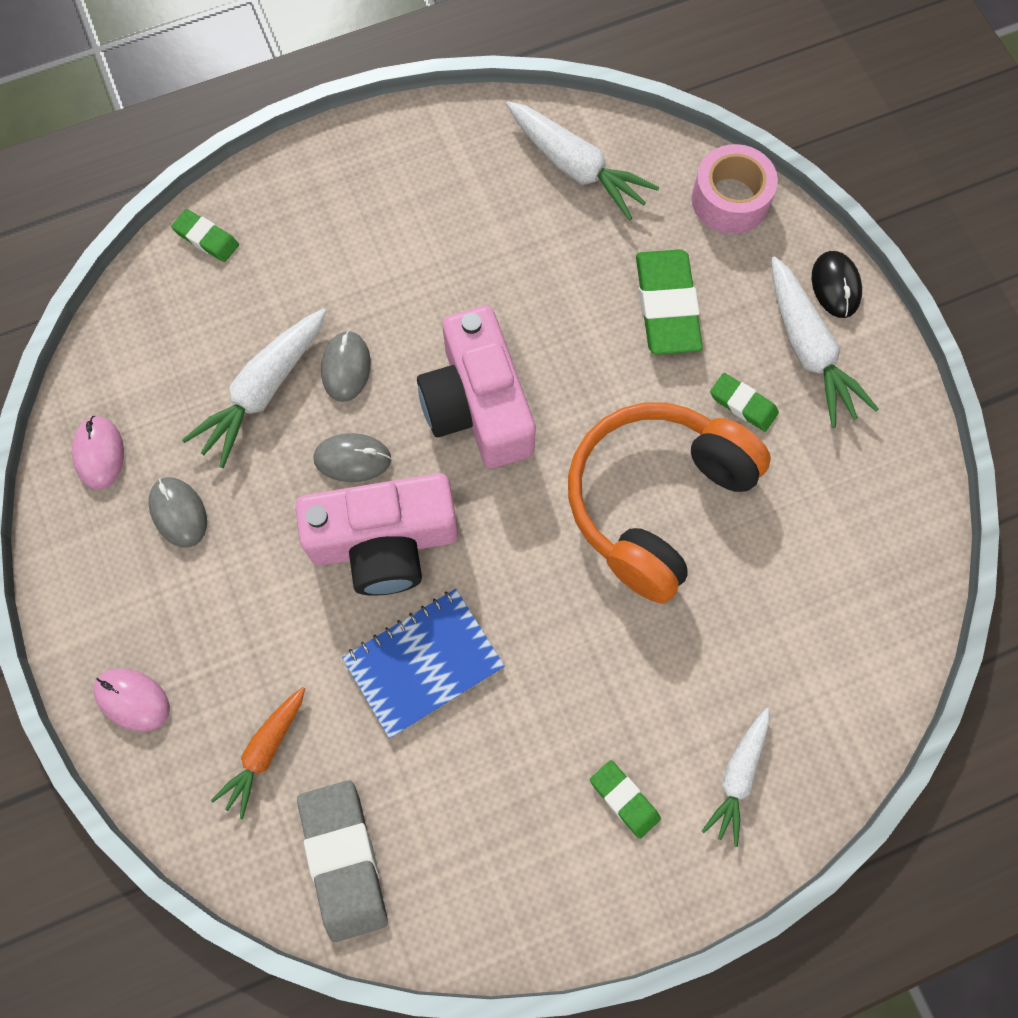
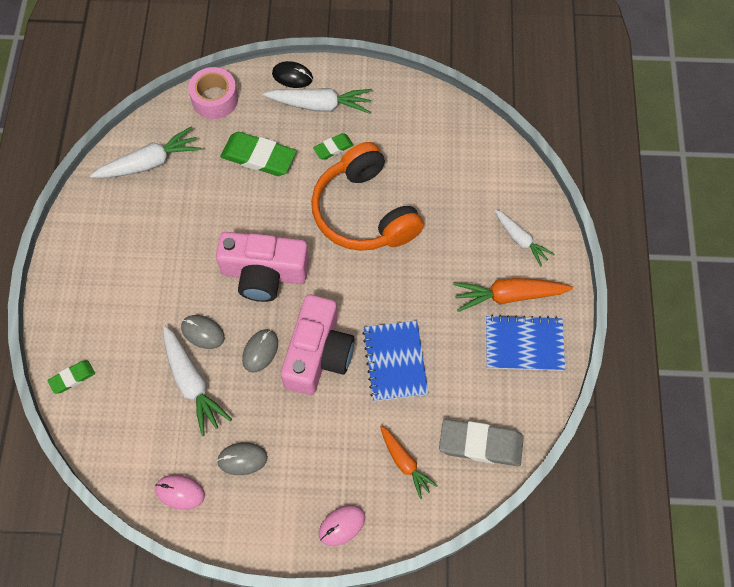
camera: 65 degrees left, 5 degrees down
green eraser [590,760,661,839] -> orange carrot [453,278,573,312]
none -> blue notebook [486,315,565,371]

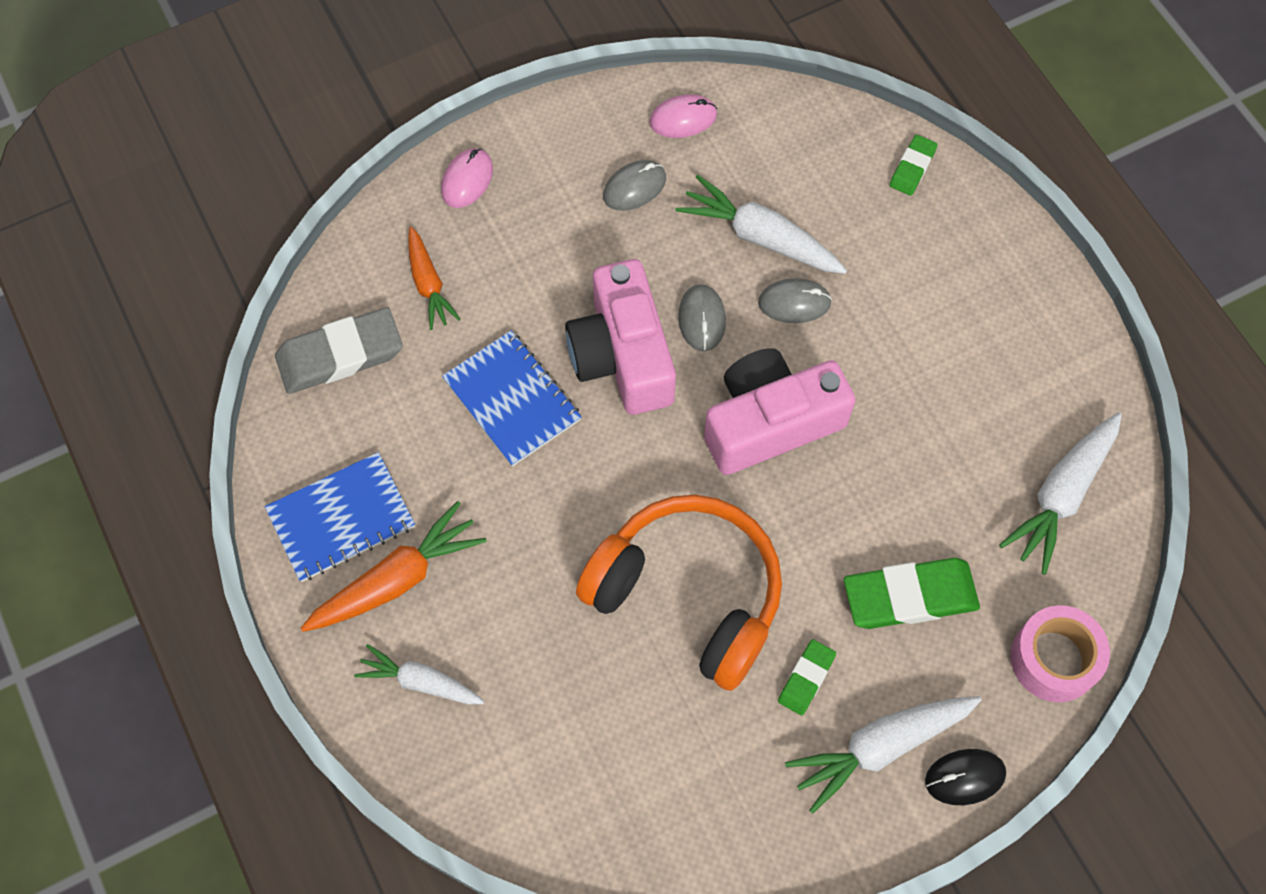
camera: 150 degrees right, 0 degrees up
orange carrot [380,426,438,499] -> orange carrot turned 135 degrees counterclockwise [408,226,461,330]

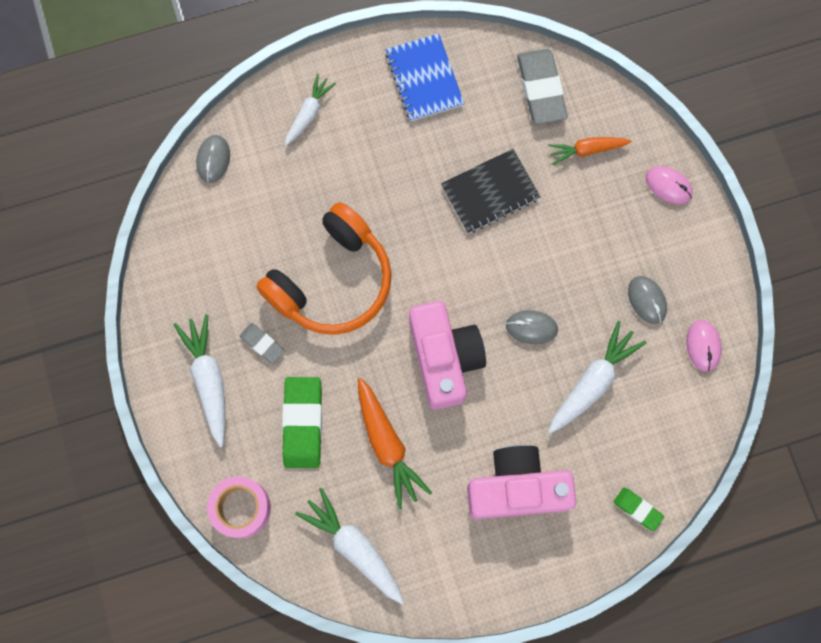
camera: 100 degrees right, 10 degrees up
orange carrot [301,501,487,632] -> orange carrot moved to [358,378,432,509]
blue notebook [442,330,582,467] -> black notebook [441,149,541,234]
pink camera [565,259,676,415] -> pink camera moved to [467,445,576,519]
grey mouse [758,278,832,323] -> grey mouse moved to [196,135,230,183]
green eraser [778,639,836,716] -> grey eraser [240,323,285,364]
black mouse [925,749,1006,805] -> none

